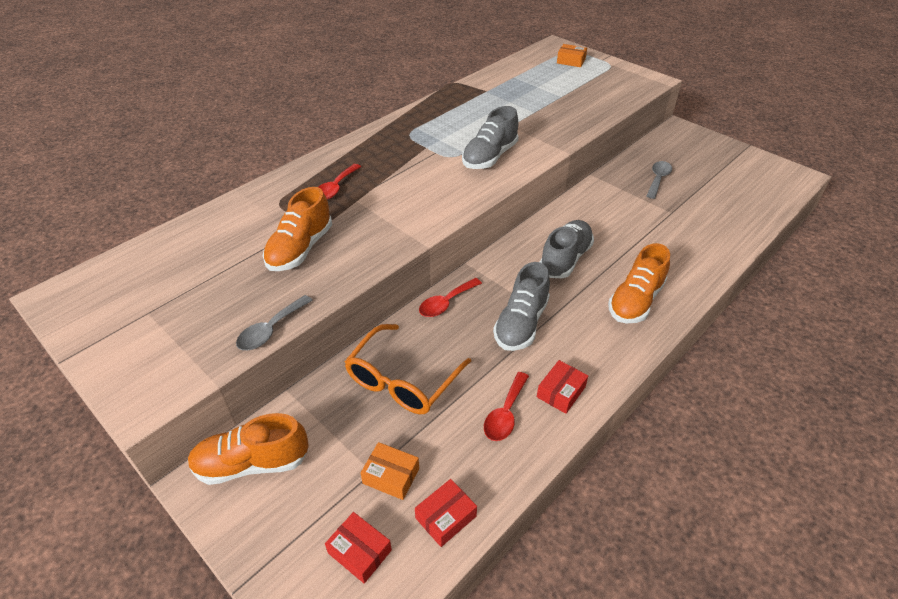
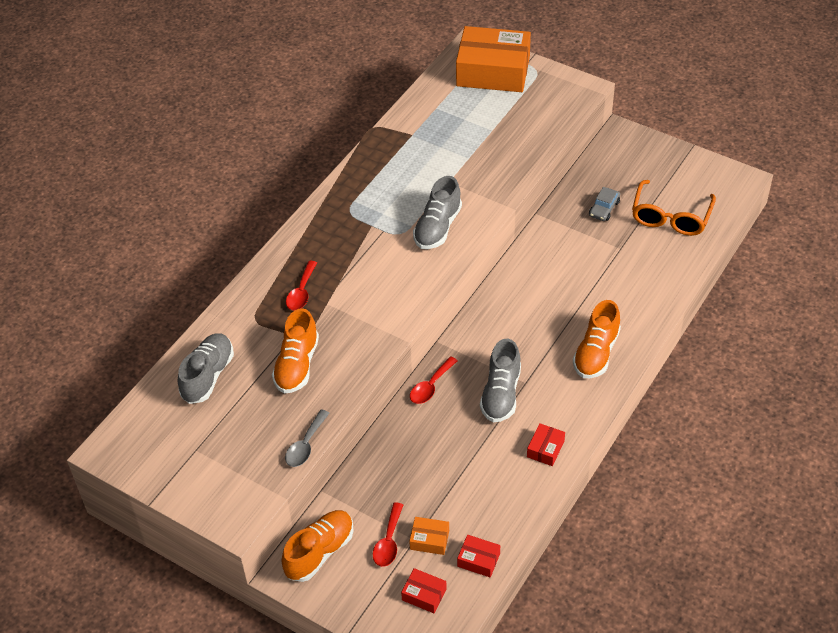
camera: 10 degrees left, 5 degrees up
orange shoe [188,413,309,485] -> orange shoe turned 150 degrees clockwise [281,510,354,582]
orange glasses [344,324,471,414] -> orange glasses moved to [632,180,716,236]
red box [415,479,477,547] -> red box turned 75 degrees clockwise [457,535,500,577]
red spoon [484,372,529,441] -> red spoon moved to [372,502,403,567]
grey shoe [540,220,594,278] -> grey shoe moved to [178,333,234,404]
orange box [557,44,587,67] -> orange box [456,26,531,92], size x2.42
grey spoon [646,161,672,199] -> grey car [589,187,620,221]

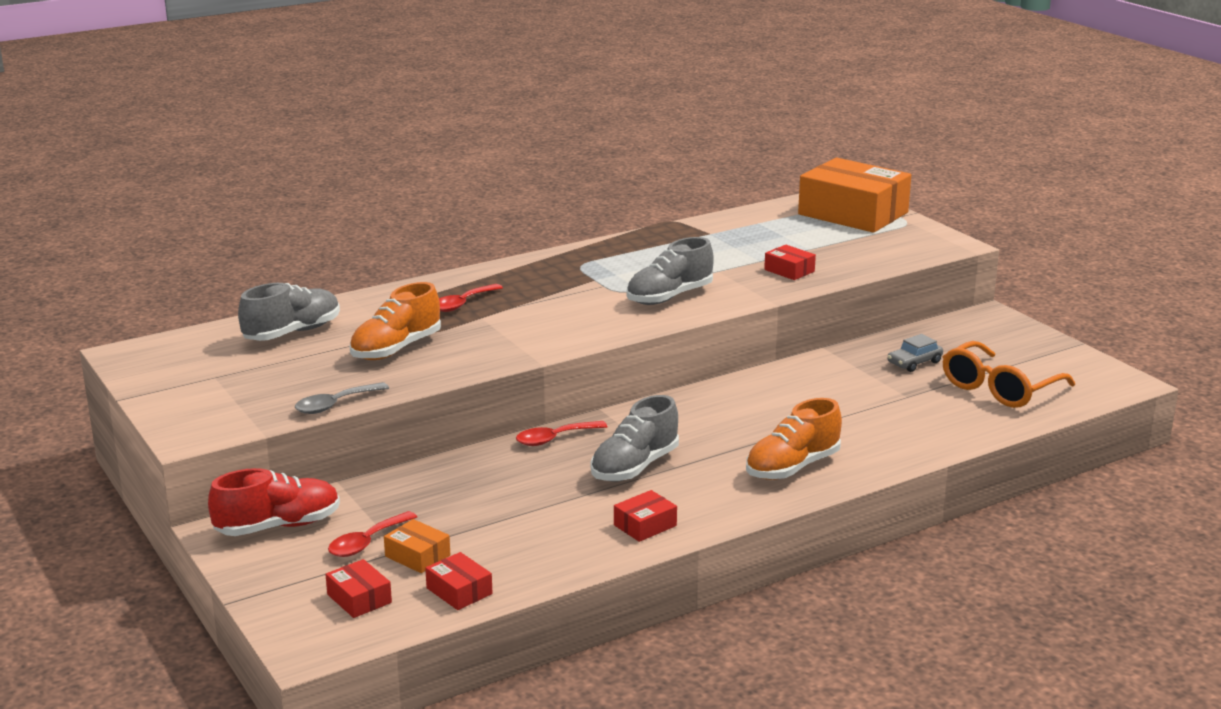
camera: 25 degrees right, 25 degrees down
orange shoe [281,510,354,582] -> red shoe [208,468,340,536]
none -> red box [764,245,816,280]

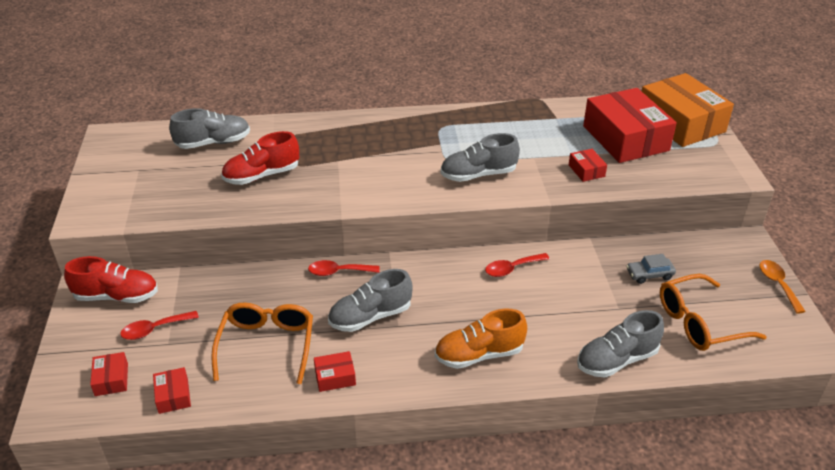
camera: 25 degrees right, 15 degrees up
grey spoon [295,382,389,414] -> none
orange shoe [350,282,441,360] -> red shoe [221,131,299,185]
orange box [384,519,450,573] -> none
red spoon [439,284,503,312] -> red spoon moved to [485,253,550,277]
none -> orange glasses [211,303,313,384]
none -> grey shoe [577,310,664,378]
none -> red box [583,88,677,163]
none -> orange spoon [759,260,806,314]

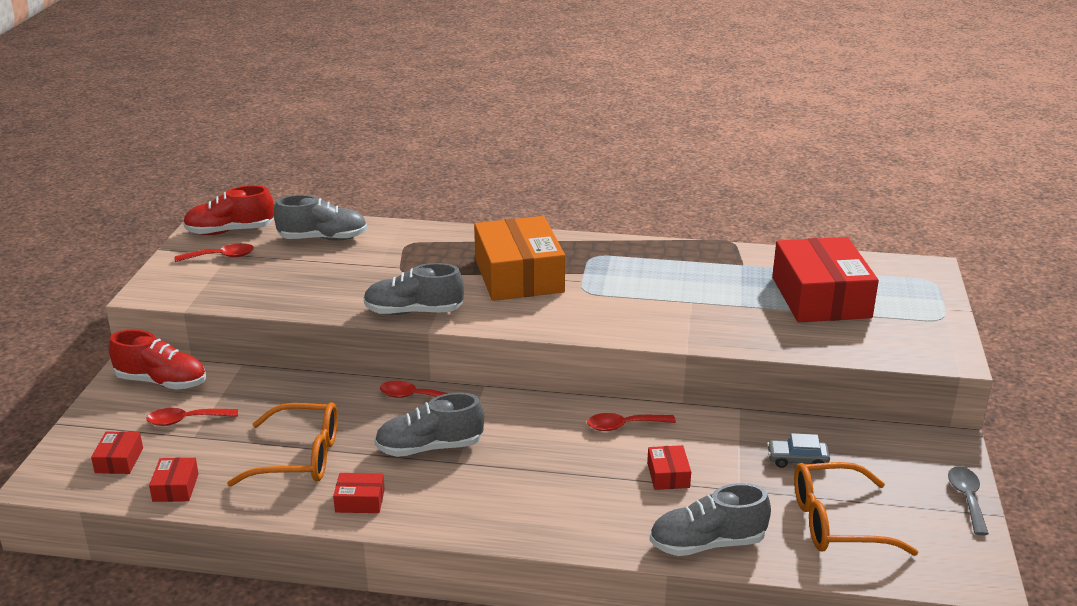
camera: 15 degrees right, 10 degrees down
orange glasses [211,303,313,384] -> orange glasses turned 75 degrees clockwise [227,402,338,486]
red shoe [221,131,299,185] -> red shoe moved to [183,185,274,235]
orange shoe [435,309,527,369] -> none
grey shoe [440,133,520,182] -> grey shoe moved to [364,263,464,315]
red box [569,149,607,182] -> red box moved to [647,445,691,490]
orange box [642,73,734,147] -> orange box moved to [474,216,565,301]
orange spoon [759,260,806,314] -> grey spoon [948,466,989,535]
none -> red spoon [174,243,254,262]

